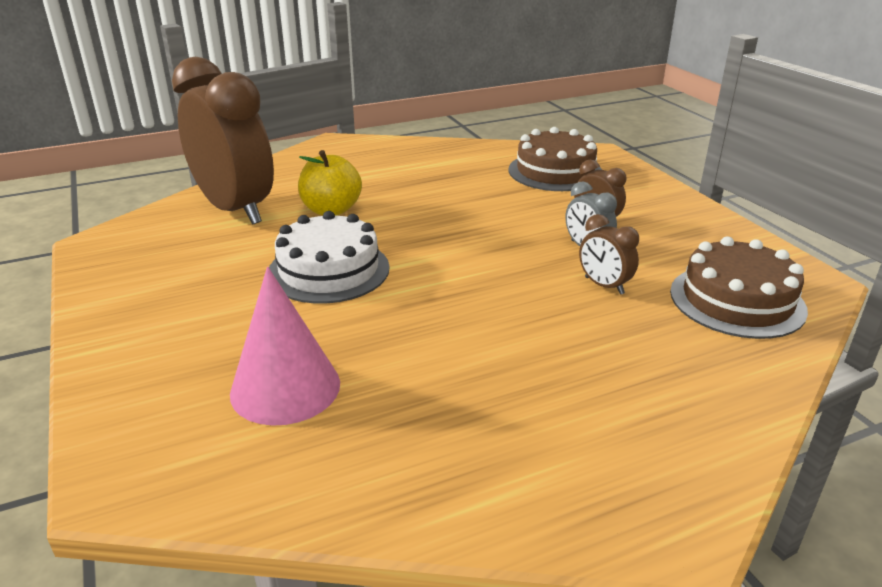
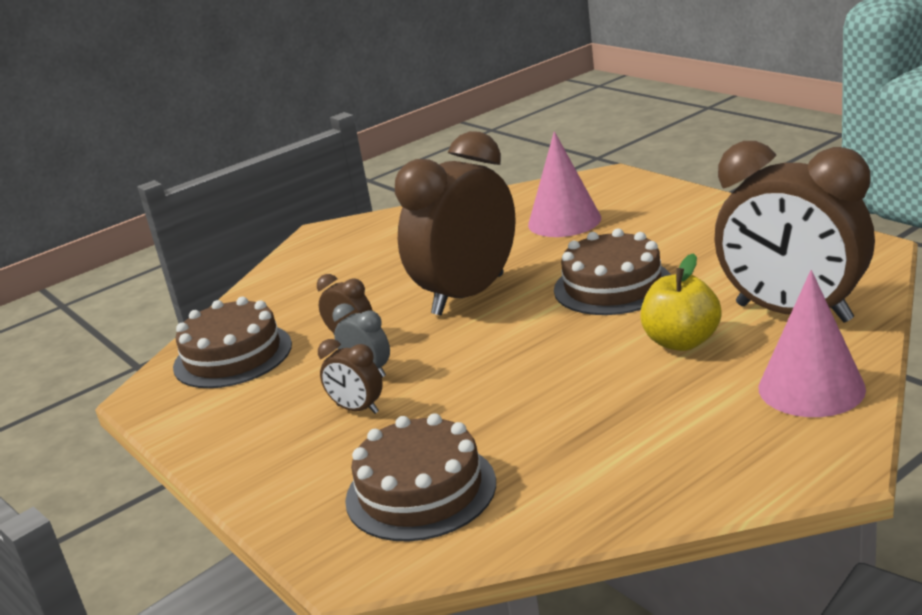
camera: 170 degrees right, 5 degrees down
white cake [269,211,390,303] -> brown cake [554,229,671,315]
none -> brown clock [395,131,516,316]
none -> pink cone [759,270,866,417]

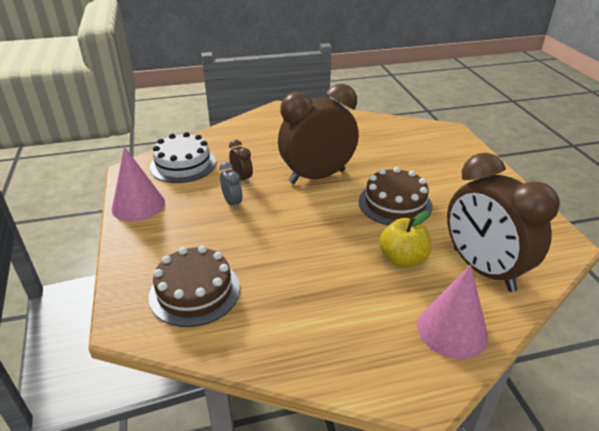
camera: 20 degrees right, 10 degrees up
brown cake [173,297,292,388] -> white cake [150,132,216,183]
brown clock [318,339,383,414] -> none
pink cone [528,131,601,237] -> pink cone moved to [112,147,165,222]

